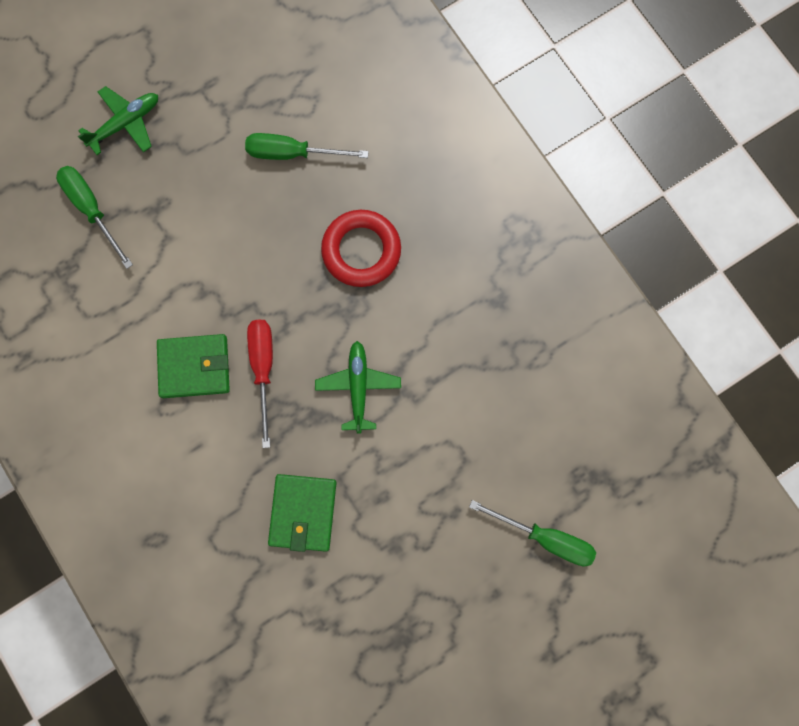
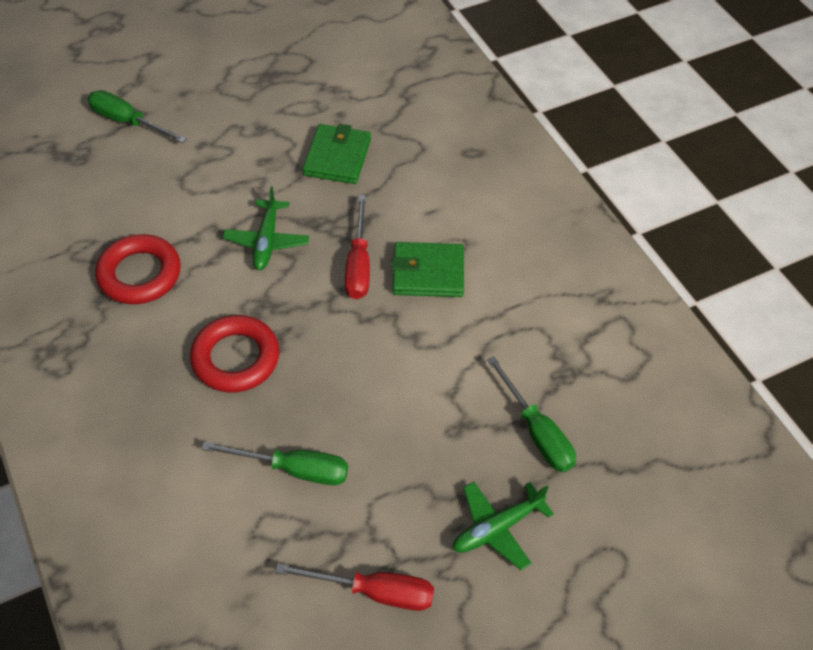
camera: 175 degrees left, 25 degrees down
none -> red ring [95,234,181,304]
none -> red screwdriver [275,563,434,611]

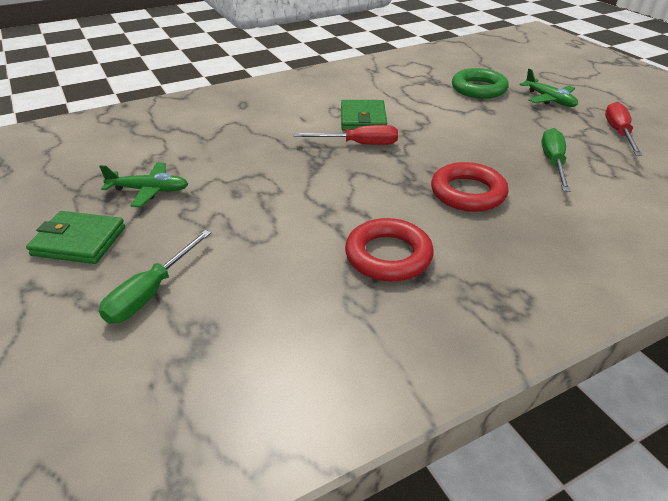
camera: 90 degrees left, 15 degrees down
green plane [223,186,309,270] -> green plane moved to [99,163,188,207]
green wallet [303,124,371,184] -> green wallet moved to [26,211,125,264]
green screwdriver [487,356,576,472] -> green ring [452,68,509,99]

